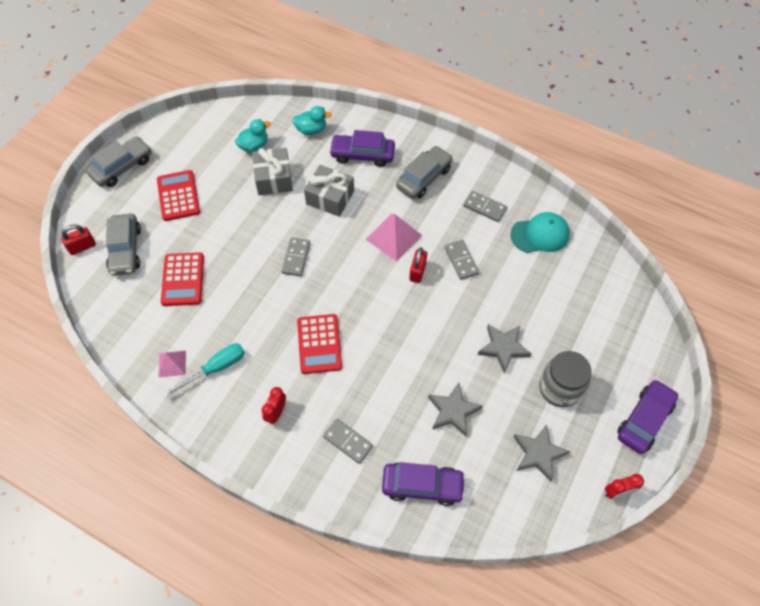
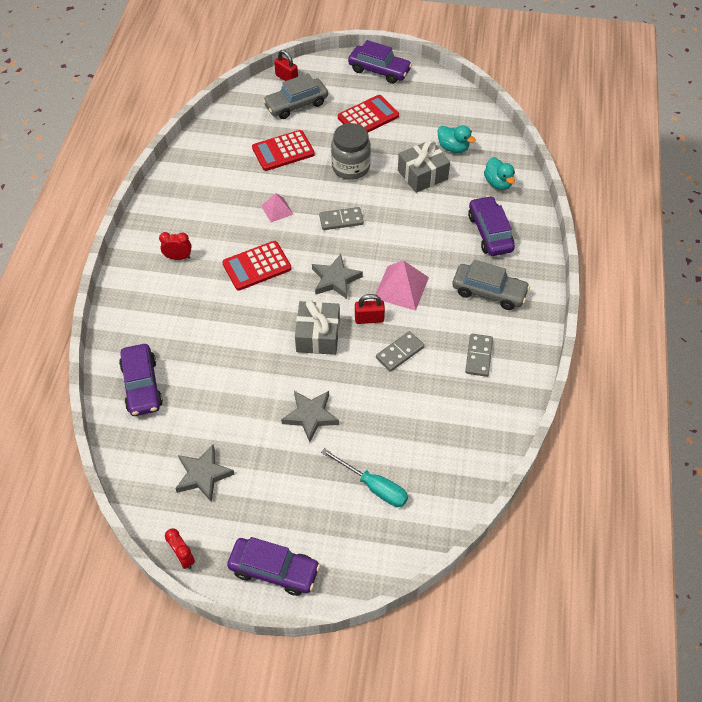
camera: 70 degrees right, 5 degrees down
grey car [86,136,151,187] -> purple car [348,40,412,84]
pink pyramid [159,351,186,377] -> pink pyramid moved to [261,193,293,222]
turquoise screwdriver [162,343,245,398] -> turquoise screwdriver moved to [321,448,408,507]
grey gift [304,165,354,217] -> grey gift moved to [295,300,340,355]
grey domino [323,418,373,464] -> none
grey star [428,383,482,436] -> grey star moved to [312,254,363,299]
turquoise cap [510,212,570,253] -> none
grey jar [539,351,592,408] -> grey jar moved to [331,123,371,180]

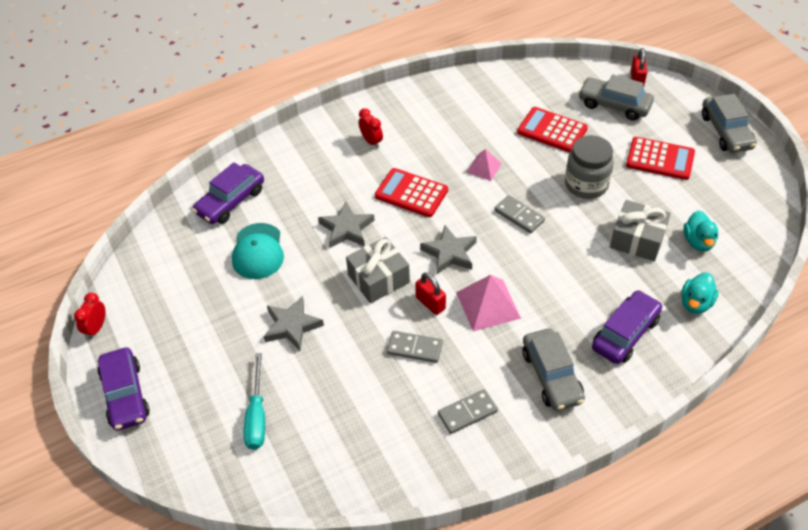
camera: 55 degrees right, 5 degrees down
grey star [175,444,235,502] -> grey star moved to [318,202,375,248]
purple car [348,40,412,84] -> grey car [702,94,757,153]
none -> turquoise cap [232,223,284,279]

